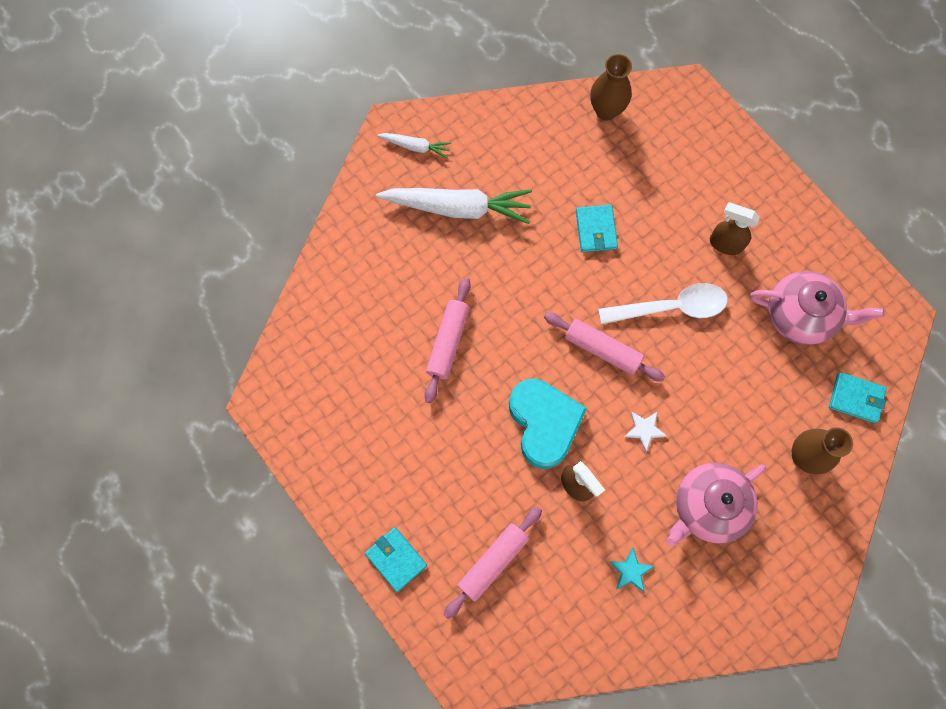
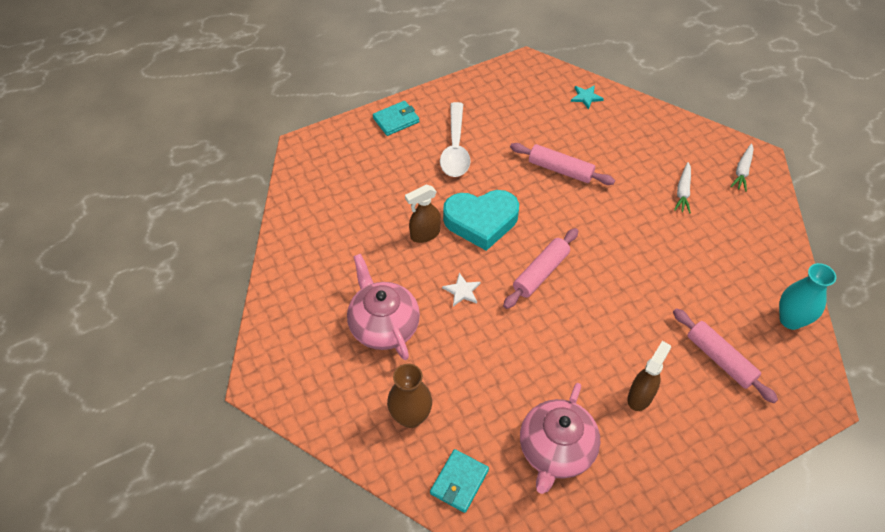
camera: 100 degrees right, 20 degrees down
white carrot [376,188,532,224] -> white carrot [674,162,691,214], size x0.49
pink rolling pin [444,507,542,619] -> pink rolling pin moved to [673,308,778,403]
turquoise wallet [576,205,618,252] -> none
brown vase [590,54,632,121] -> turquoise vase [779,263,836,330]
white spoon [598,283,728,324] -> white spoon moved to [440,102,470,177]
turquoise star [610,548,654,593] -> turquoise star moved to [571,85,604,110]

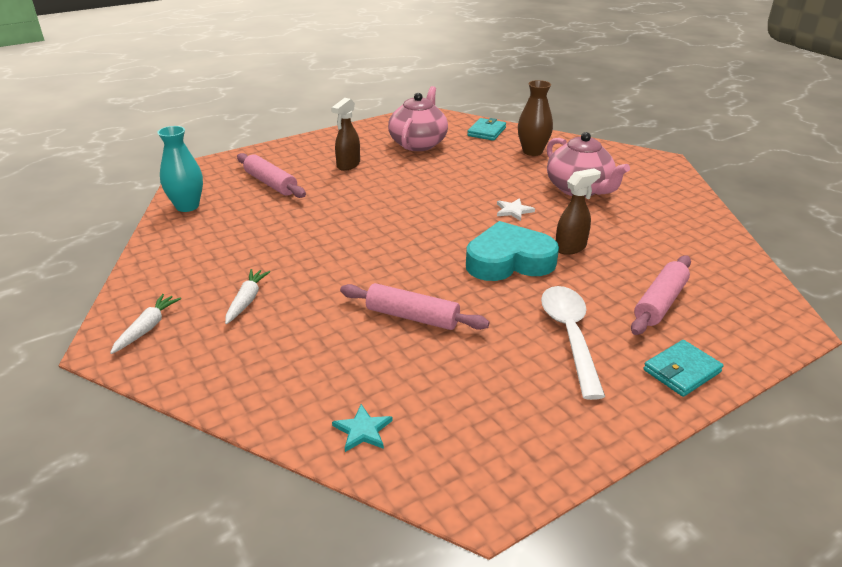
camera: 175 degrees right, 20 degrees down
pink rolling pin [503,228,578,309] -> pink rolling pin moved to [631,255,691,335]

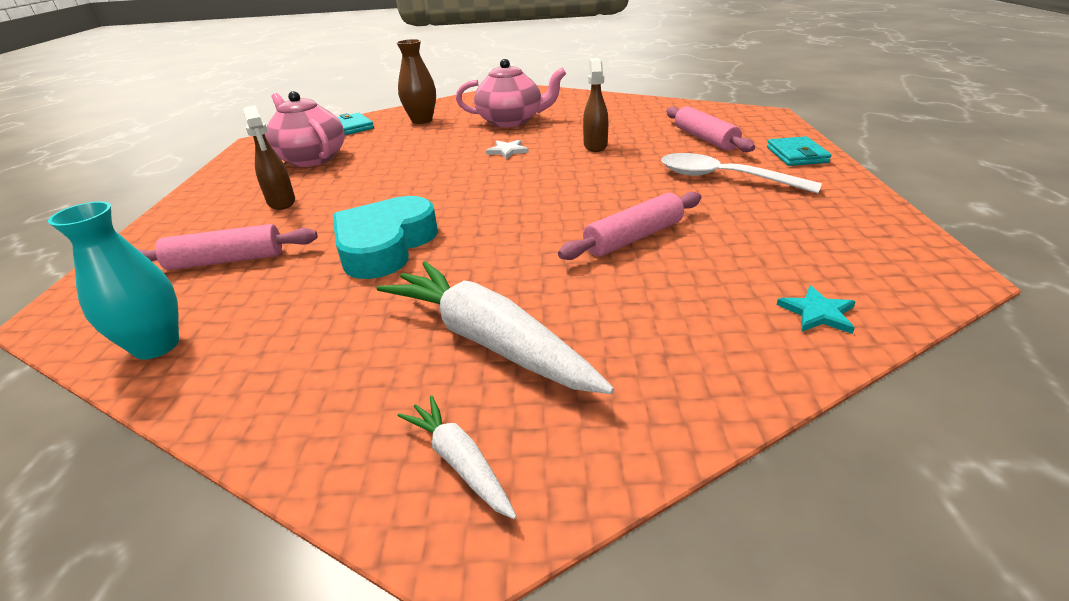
camera: 55 degrees left, 0 degrees up
white carrot [225,269,270,324] -> white carrot [377,261,614,394], size x2.03
turquoise heart [466,221,559,281] -> turquoise heart moved to [333,196,438,279]

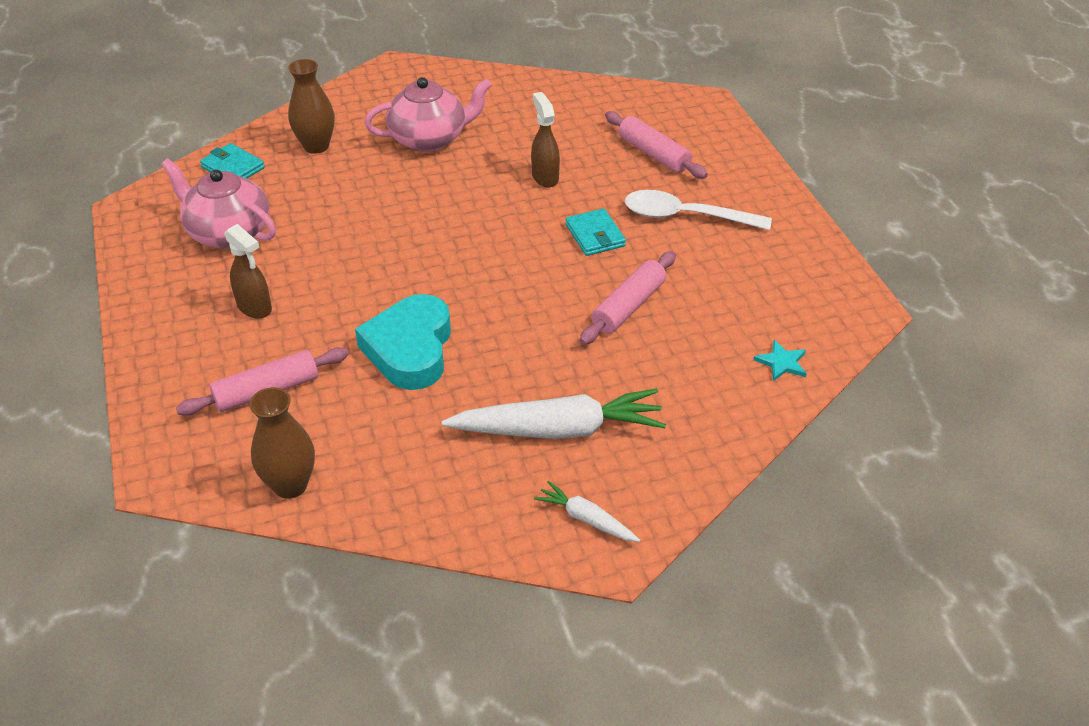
camera: 20 degrees left, 10 degrees up
turquoise vase [48,201,179,359] -> brown vase [249,387,315,499]
white carrot [377,261,614,394] -> white carrot turned 150 degrees clockwise [442,388,666,439]
white star [486,140,529,159] -> none
turquoise wallet [767,136,832,166] -> turquoise wallet moved to [566,208,626,256]

